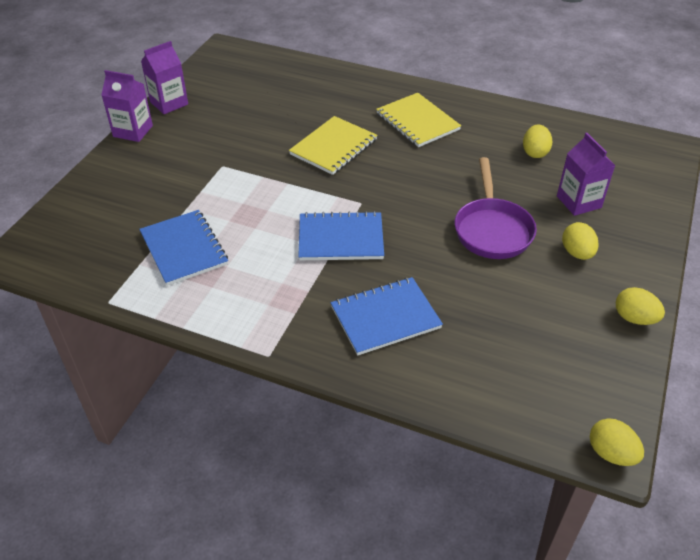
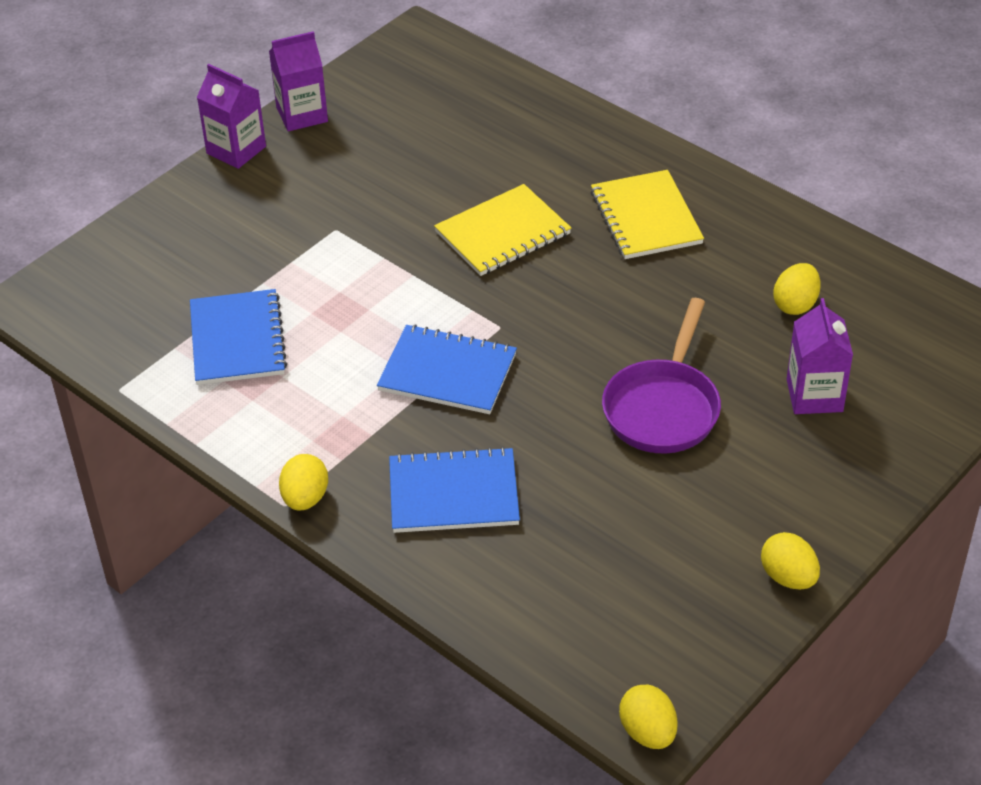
camera: 20 degrees right, 0 degrees up
yellow egg [562,222,599,260] -> yellow egg moved to [279,454,328,510]

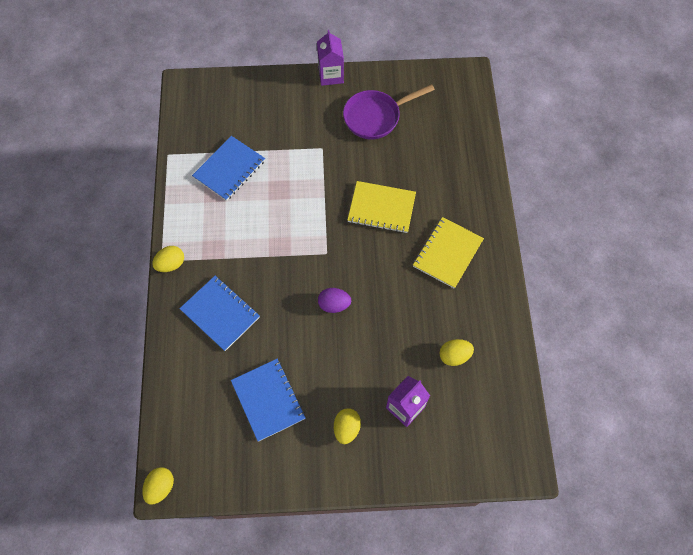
camera: 45 degrees right, 20 degrees up
purple carton [269,31,328,131] -> none
blue notebook [377,324,517,414] -> blue notebook moved to [231,359,305,442]
purple pan [602,298,721,454] -> purple pan moved to [343,84,435,139]
yellow egg [761,532,820,590] -> yellow egg moved to [334,408,361,444]
none -> purple egg [318,288,351,313]

